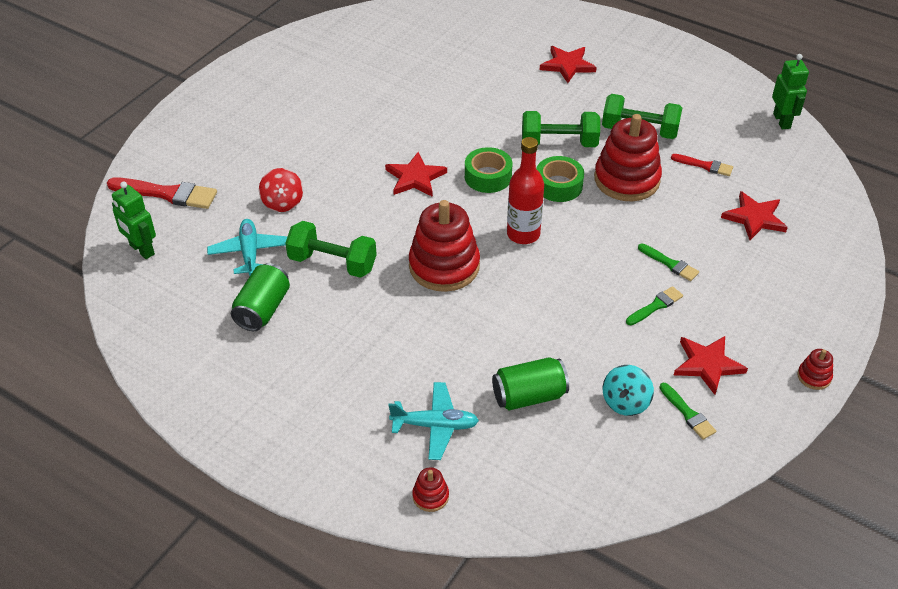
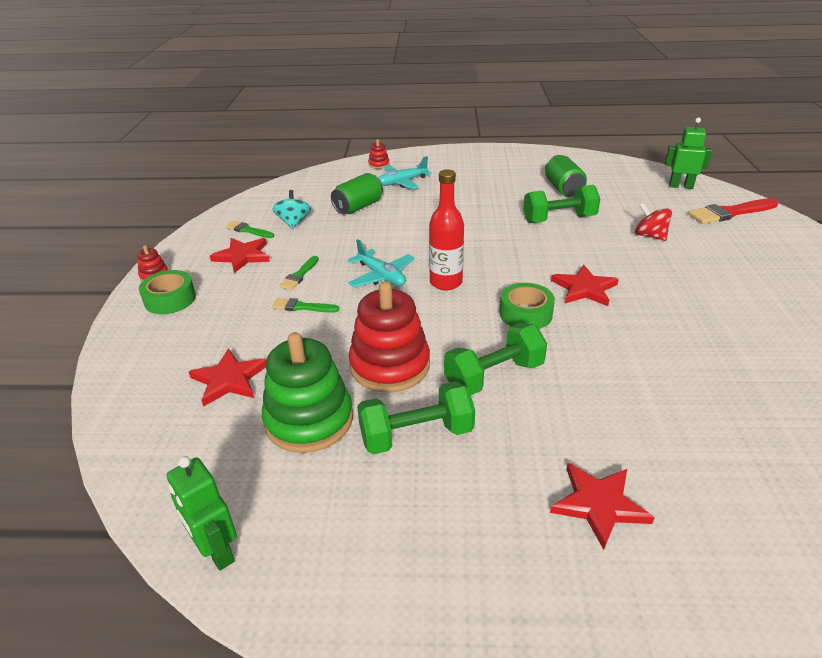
camera: 150 degrees right, 10 degrees down
turquoise plane [207,219,288,275] -> turquoise plane moved to [348,239,415,287]
red stacking toy [409,200,480,292] -> none
green tape [536,156,584,202] -> green tape moved to [139,270,196,314]
red brush [671,154,733,176] -> green stacking toy [262,332,353,453]

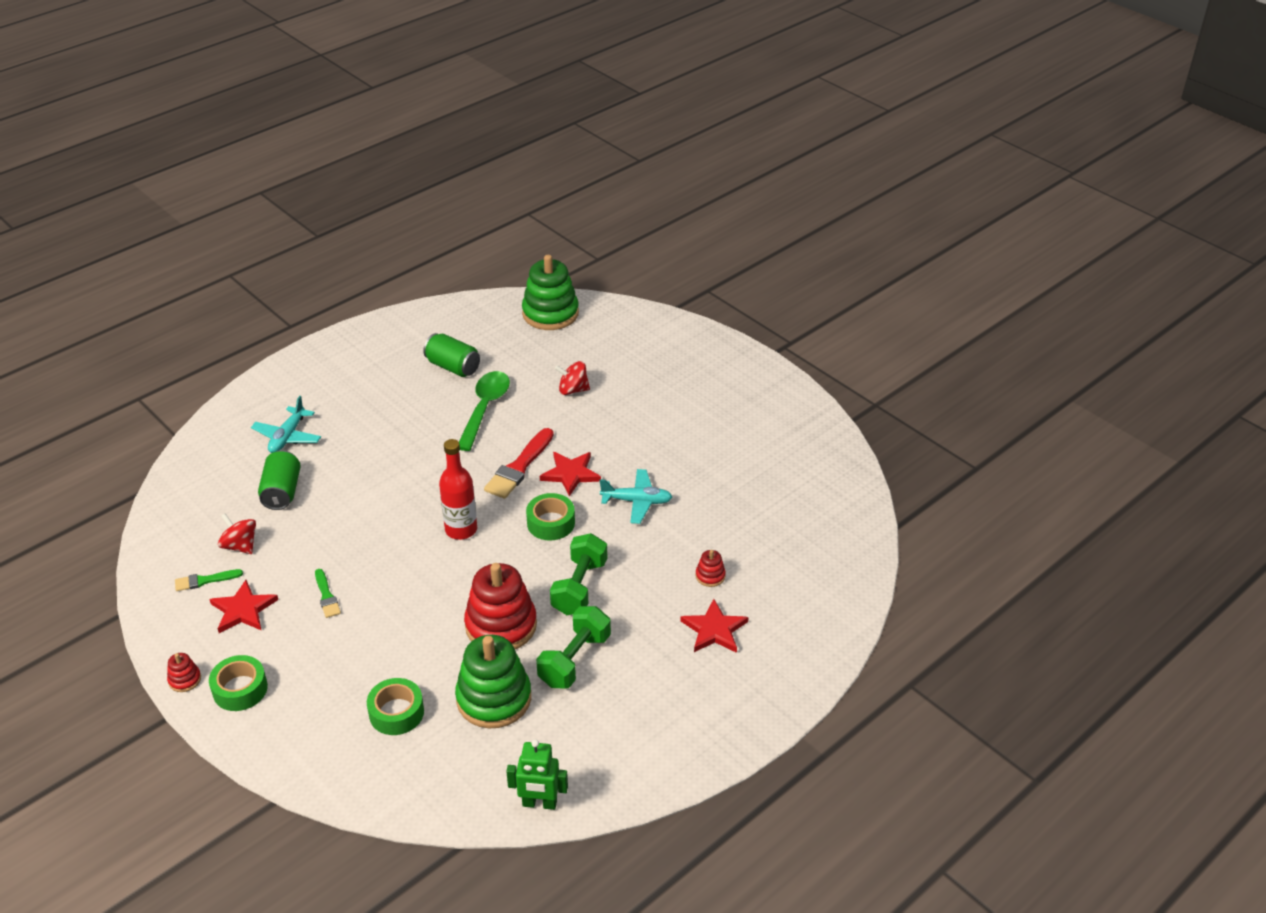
camera: 45 degrees left, 5 degrees up
red star [189,349,267,407] -> green tape [367,678,424,735]
green brush [272,298,339,313] -> none
turquoise spinning top [273,190,311,229] -> red spinning top [218,514,256,554]
turquoise plane [348,239,415,287] -> turquoise plane moved to [600,469,672,524]
red stacking toy [368,139,389,169] -> red stacking toy moved to [696,550,726,587]
green dumbbell [523,185,600,223] -> green spoon [459,371,510,451]
green robot [665,117,713,189] -> green stacking toy [522,255,579,330]
red brush [688,198,778,224] -> red brush moved to [484,428,554,499]

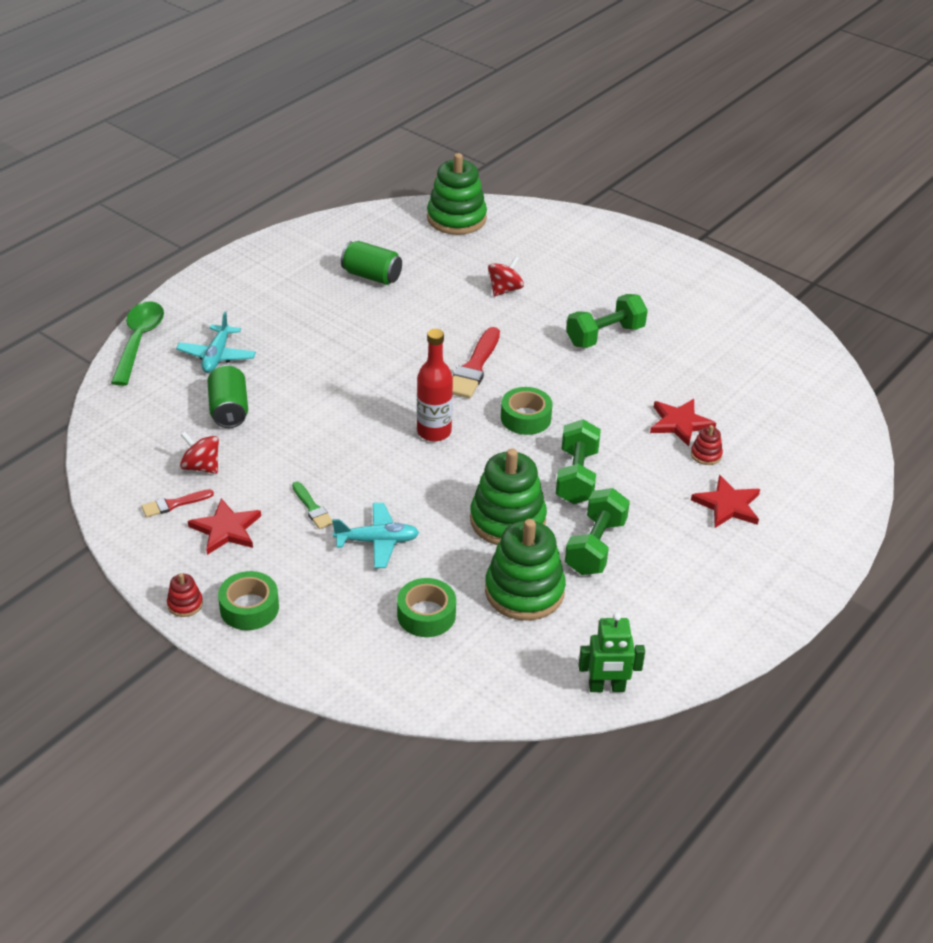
camera: 10 degrees left, 0 degrees up
green brush [175,569,243,591] -> red brush [141,489,214,517]
green spoon [459,371,510,451] -> green spoon moved to [111,301,164,386]
red stacking toy [464,563,537,649] -> green stacking toy [470,448,547,545]
red star [540,452,601,497] -> red star moved to [650,399,716,447]
red spinning top [555,361,590,395] -> red spinning top turned 135 degrees clockwise [488,256,524,296]
turquoise plane [600,469,672,524] -> turquoise plane moved to [332,503,419,568]
none -> green dumbbell [566,294,648,348]

